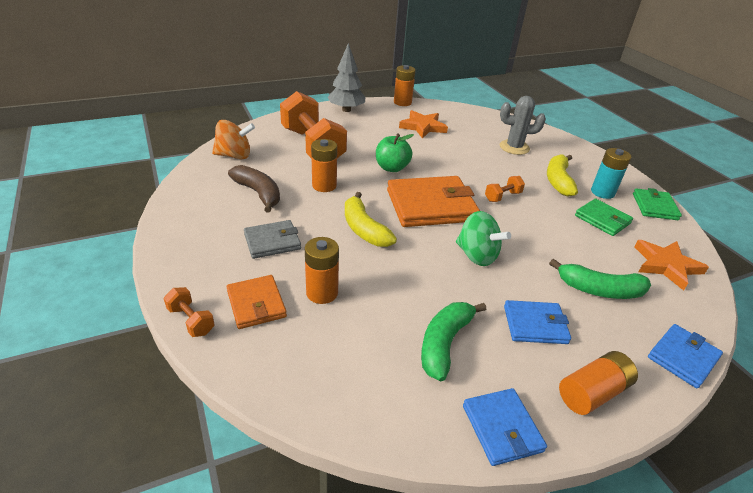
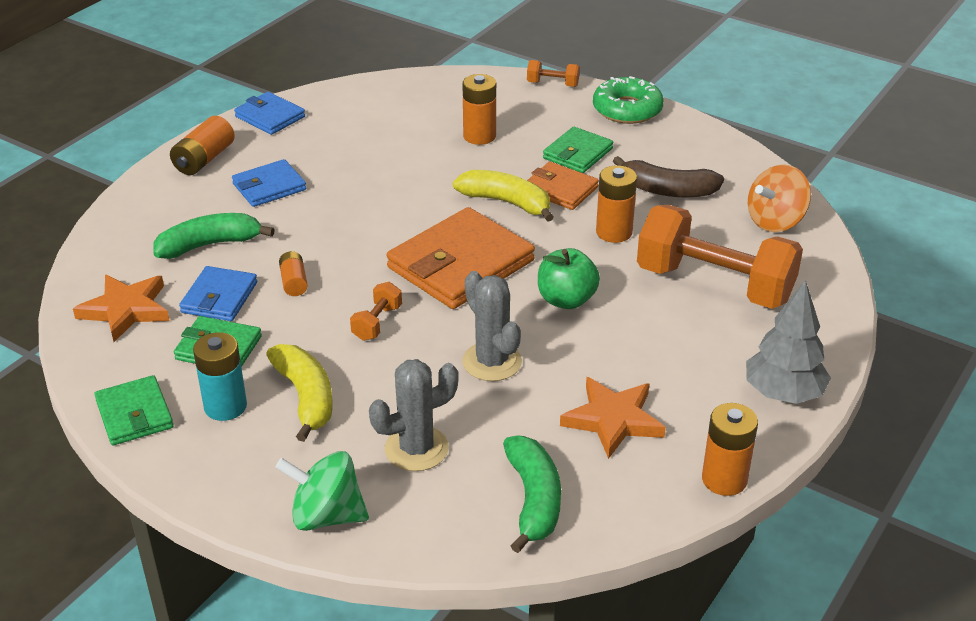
camera: 150 degrees right, 0 degrees up
orange wallet [227,275,287,329] -> orange wallet moved to [527,162,599,210]
grey wallet [244,220,301,259] -> green wallet [543,127,613,173]
green banana [421,302,486,381] -> green banana moved to [503,435,561,553]
green spinning top [456,211,511,266] -> green spinning top moved to [275,451,369,531]
blue wallet [648,324,723,389] -> blue wallet moved to [179,266,257,321]
none -> orange battery [279,251,308,296]
none -> grey cactus [462,271,522,381]
none -> green donut [593,76,664,124]

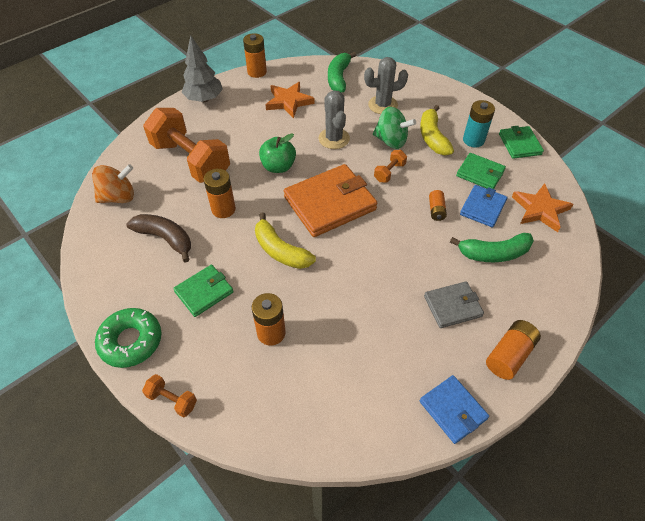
camera: 165 degrees left, 15 degrees up
blue wallet [232,159,306,207] -> grey wallet [424,281,484,328]
green spinning top [275,451,369,531] -> green spinning top moved to [373,107,416,149]
orange wallet [527,162,599,210] -> none

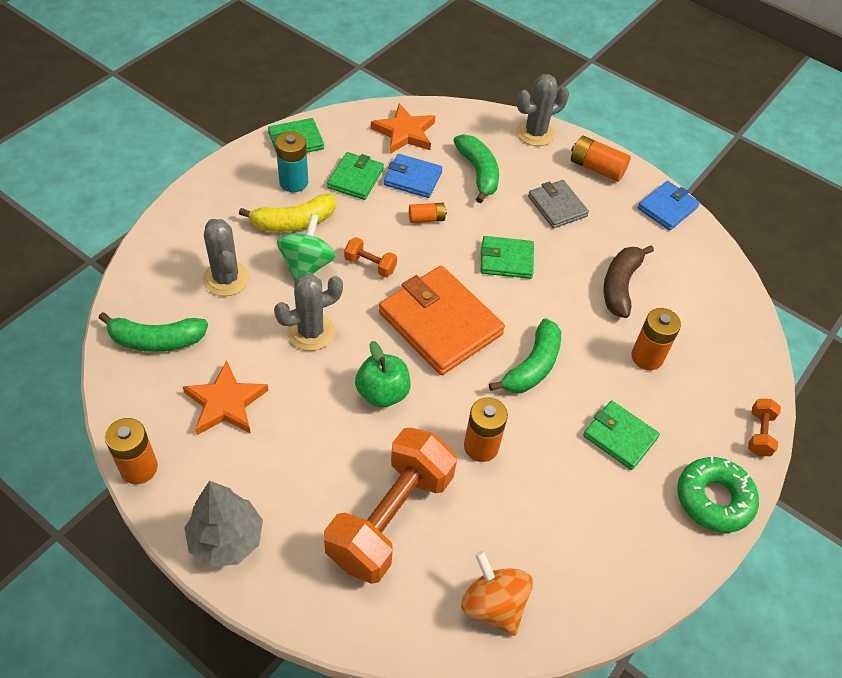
camera: 105 degrees left, 0 degrees up
brown banana [126,214,191,262] -> brown banana moved to [604,245,654,318]
yellow banana [255,212,316,269] -> green banana [489,318,561,393]
none -> green wallet [480,236,534,279]
none -> grey cactus [516,74,569,146]

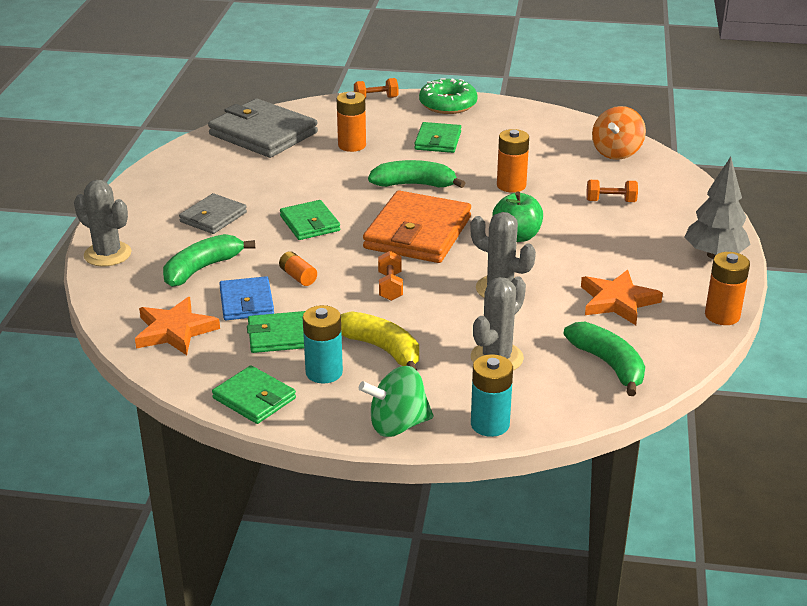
camera: 115 degrees left, 20 degrees down
green spinning top [277,214,336,282] -> green spinning top moved to [359,366,433,437]
orange dumbbell [324,428,457,584] -> orange dumbbell [586,180,638,202], size x0.41
orange battery [571,136,631,182] -> none
brown banana [604,245,654,318] -> none
blue wallet [638,181,700,231] -> none
none -> grey wallet [208,98,318,158]
none -> turquoise battery [471,354,513,437]

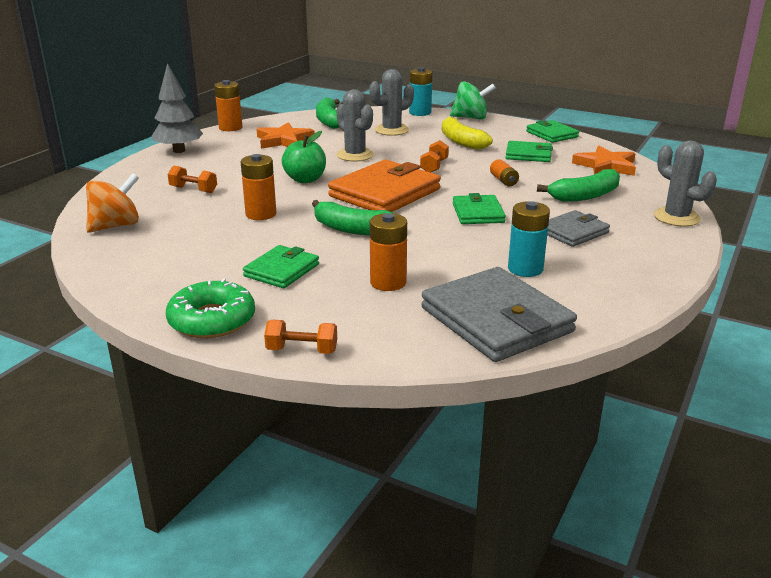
camera: 160 degrees left, 5 degrees down
blue wallet [219,276,274,320] -> none
turquoise battery [303,305,343,384] -> turquoise battery moved to [508,201,550,277]

